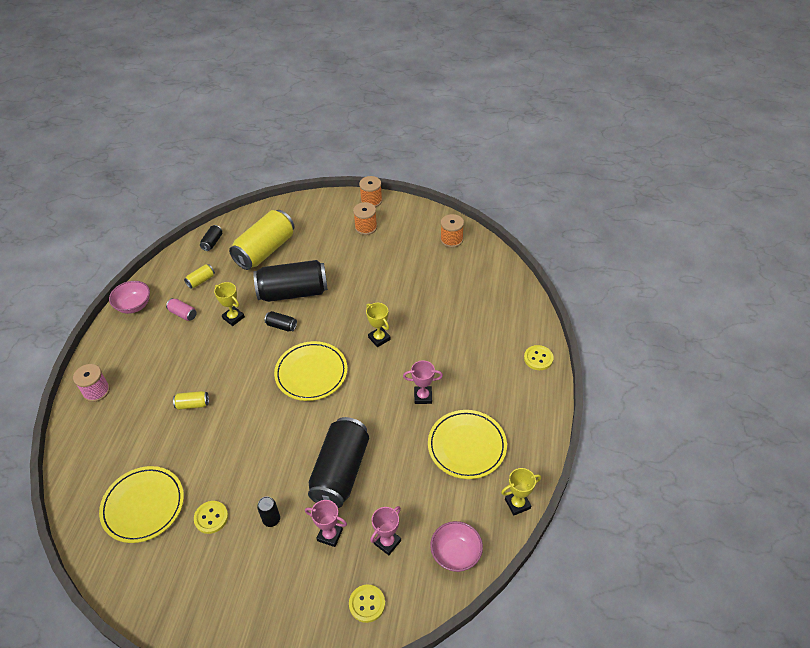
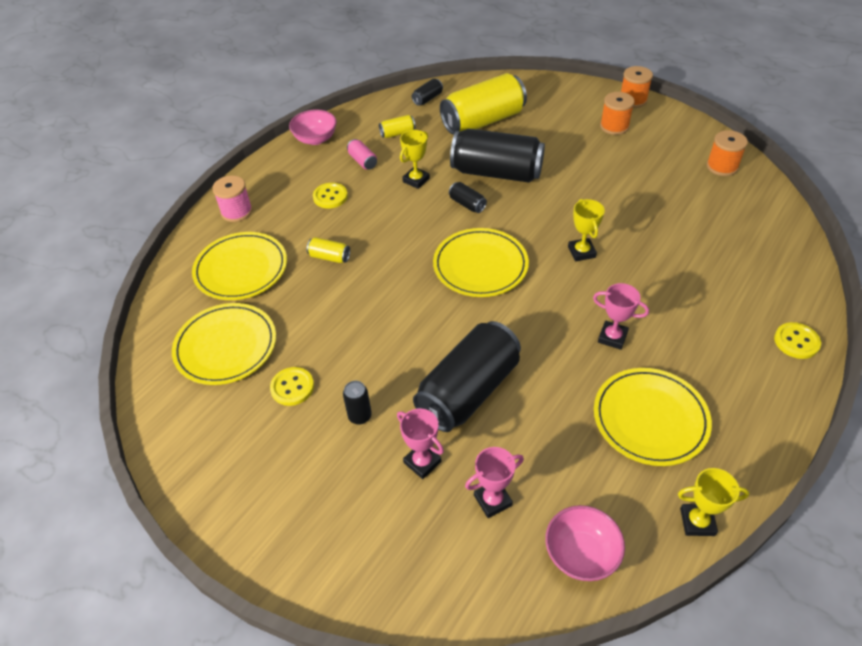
camera: 25 degrees right, 0 degrees up
yellow trophy [214,282,245,326] -> yellow trophy turned 60 degrees clockwise [400,130,430,189]
yellow button [349,585,385,623] -> yellow button moved to [313,183,348,208]
none -> yellow plate [192,232,287,300]

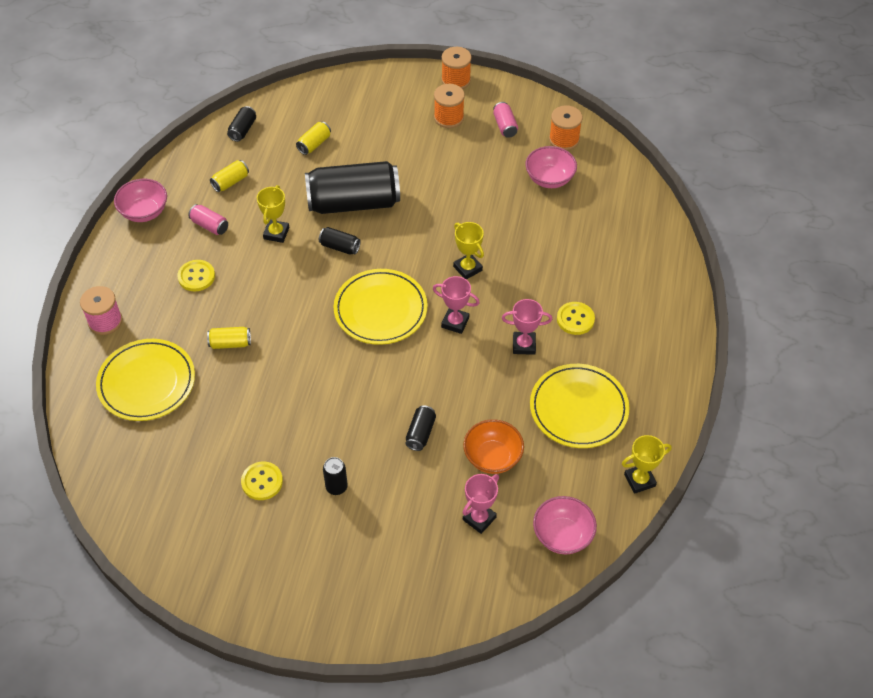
camera: 25 degrees left, 5 degrees up
yellow plate [172,303,276,385] -> none
pink trophy [397,408,444,479] -> pink trophy moved to [433,276,480,334]
black can [413,321,521,432] -> black can [406,405,436,451], size x0.42
yellow can [440,73,527,134] -> yellow can [296,122,331,155], size x0.42
yellow button [774,322,821,359] -> yellow button moved to [557,302,595,335]
none -> orange bowl [463,419,524,474]
none -> pink can [493,102,518,138]
none -> pink bowl [525,146,577,188]

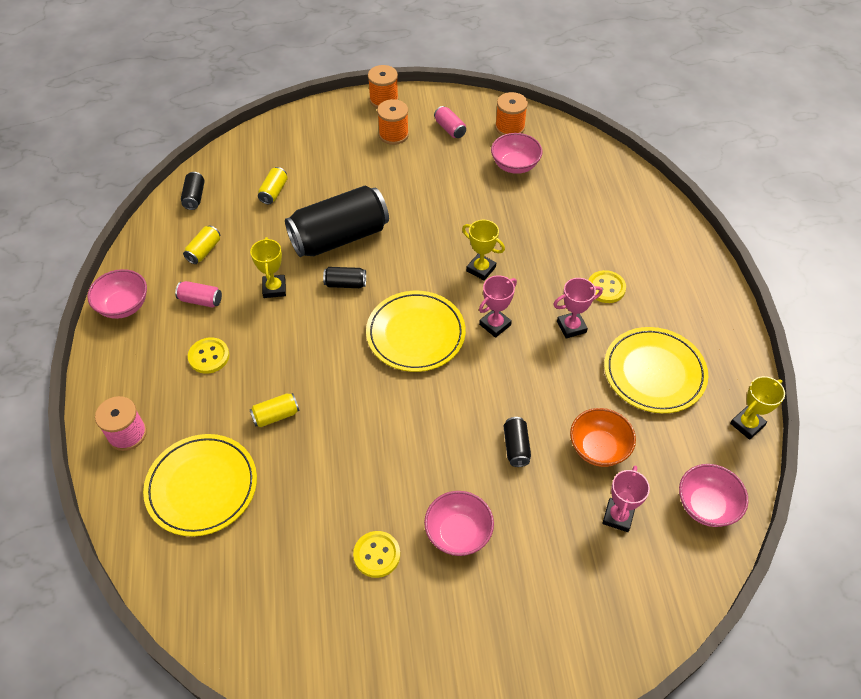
camera: 20 degrees left, 0 degrees up
black can [323,457,348,495] -> pink bowl [424,491,494,556]
pink trophy [433,276,480,334] -> pink trophy turned 45 degrees counterclockwise [479,275,517,338]

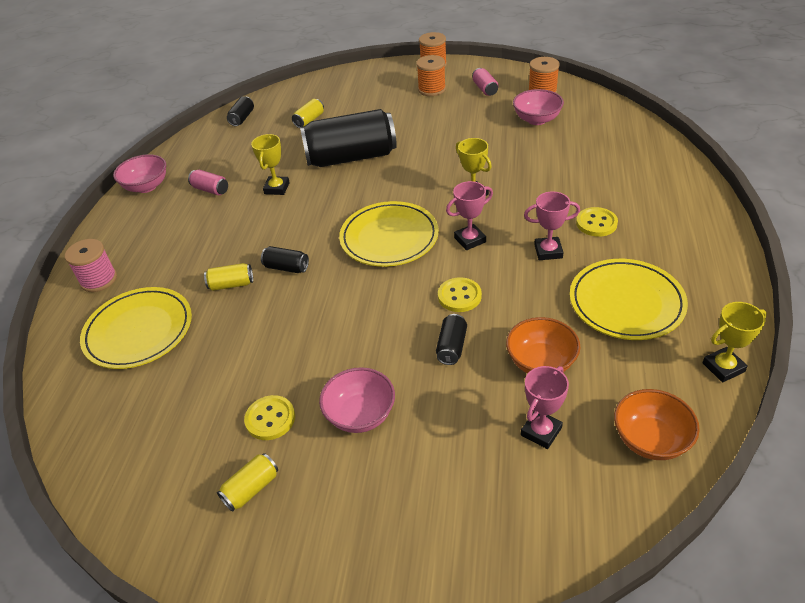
camera: 20 degrees right, 10 degrees down
yellow can [183,225,220,264] -> yellow can moved to [217,453,278,512]
yellow button [188,337,230,374] -> yellow button moved to [438,277,482,312]
black can [323,267,366,288] -> black can moved to [261,246,309,273]
pink bowl [679,464,749,527] -> orange bowl [614,389,700,460]

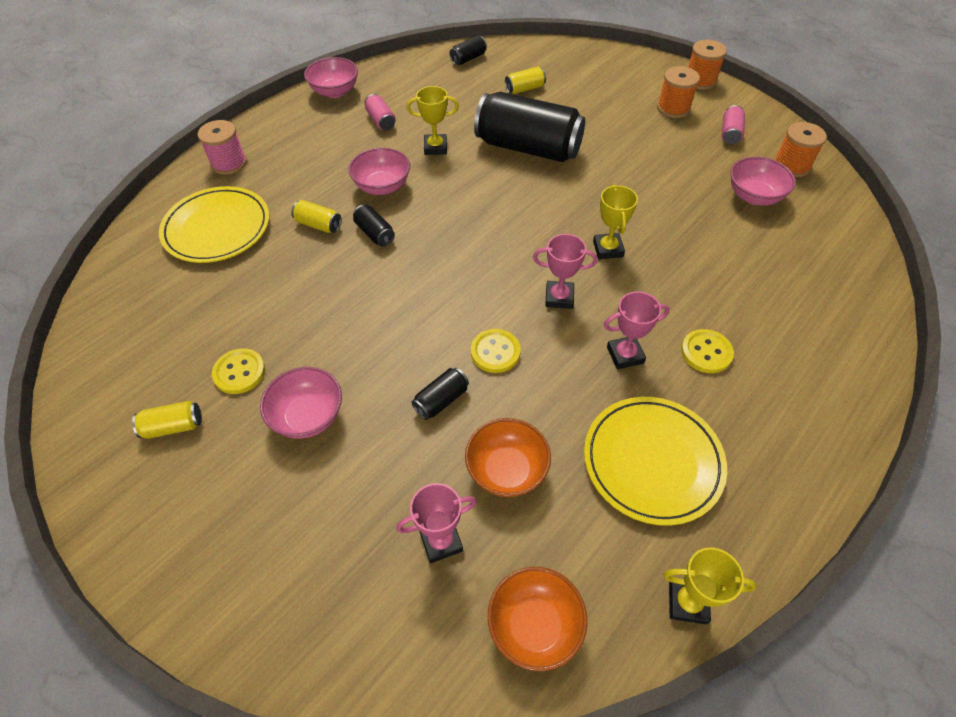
camera: 30 degrees right, 10 degrees up
yellow trophy [251,134,290,195] -> yellow trophy turned 45 degrees clockwise [406,86,459,155]
yellow plate [339,201,439,267] -> none
pink trophy [524,191,580,260] -> pink trophy turned 45 degrees counterclockwise [604,291,670,369]
none -> pink bowl [348,147,410,195]

